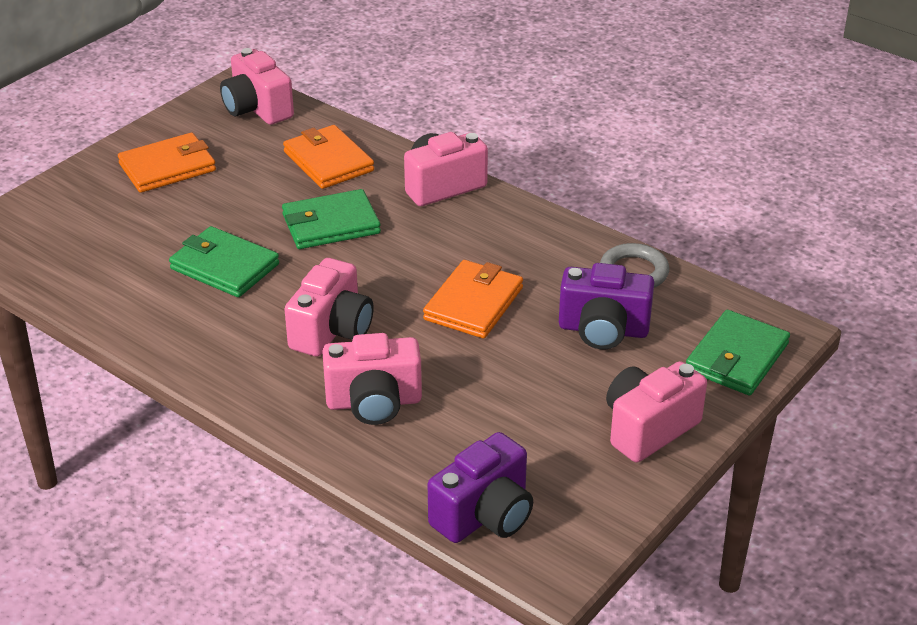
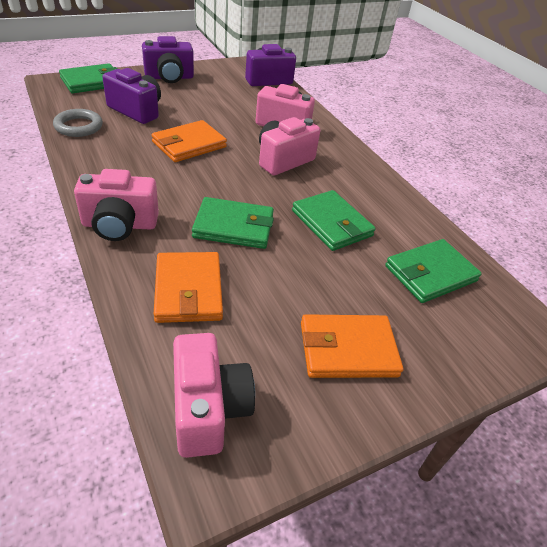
camera: 160 degrees left, 5 degrees up
pink camera [606,361,707,463] -> purple camera [142,36,194,83]
none -> green wallet [385,239,482,303]

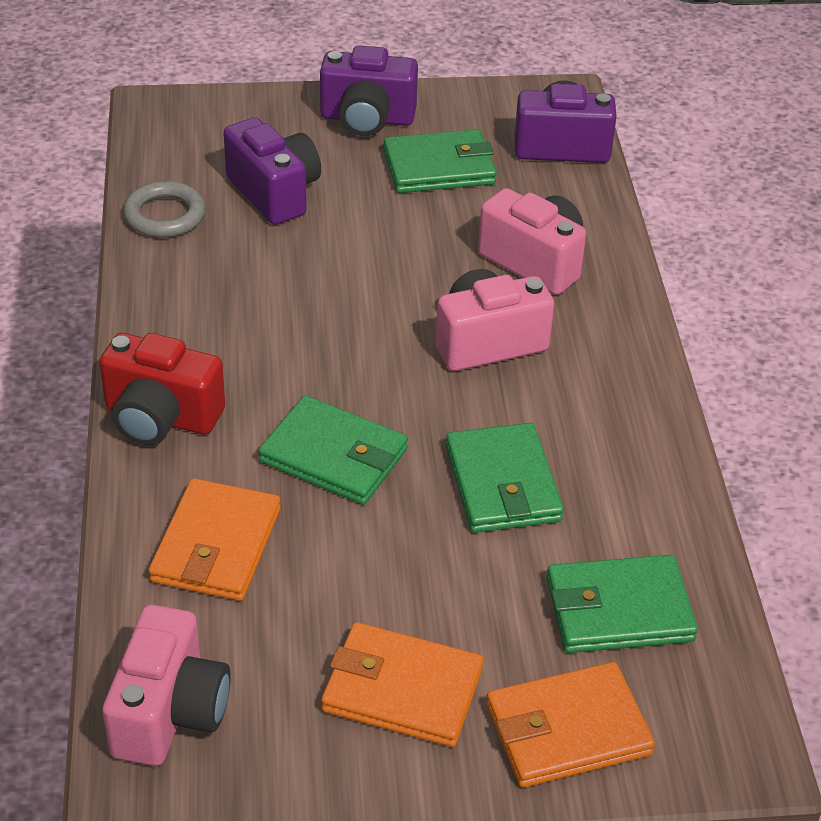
camera: 25 degrees right, 0 degrees up
green wallet [59,63,118,93] -> green wallet moved to [384,129,497,193]
pink camera [74,169,159,241] -> red camera [99,333,225,445]
orange wallet [151,120,227,162] -> orange wallet moved to [486,662,655,788]

